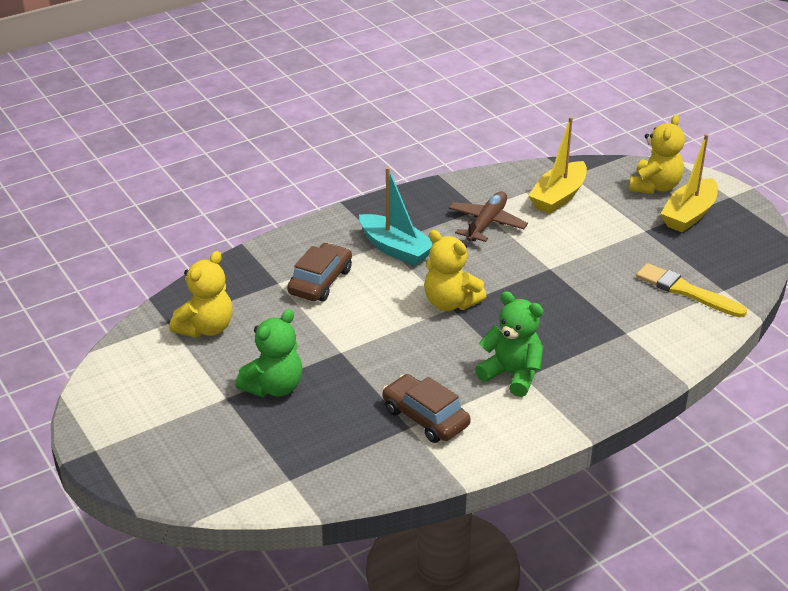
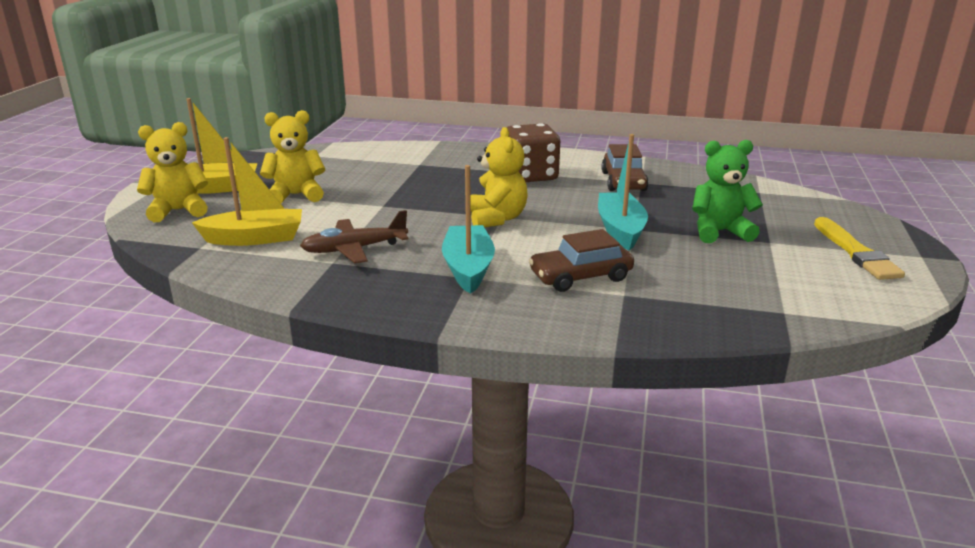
camera: 135 degrees left, 10 degrees down
yellow teddy bear [170,251,233,338] -> yellow teddy bear moved to [260,110,325,203]
green teddy bear [475,291,543,397] -> brown dice [507,123,560,182]
yellow brush [636,263,747,317] -> yellow brush moved to [814,217,905,280]
none -> turquoise boat [598,134,648,251]

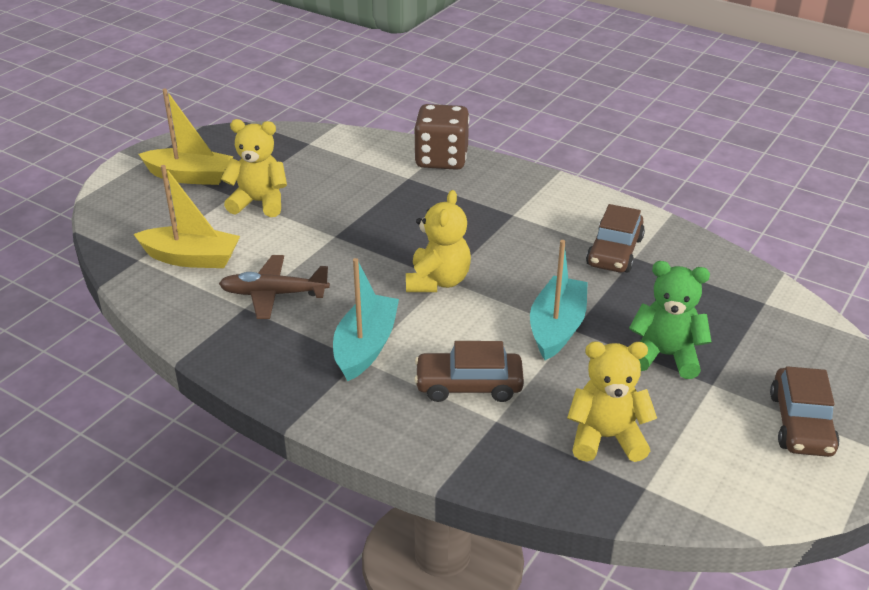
camera: 20 degrees right, 10 degrees up
yellow teddy bear [137,122,208,222] -> yellow teddy bear moved to [567,341,657,462]
brown dice [507,123,560,182] -> brown dice moved to [414,104,469,170]
yellow brush [814,217,905,280] -> brown car [770,366,840,457]

